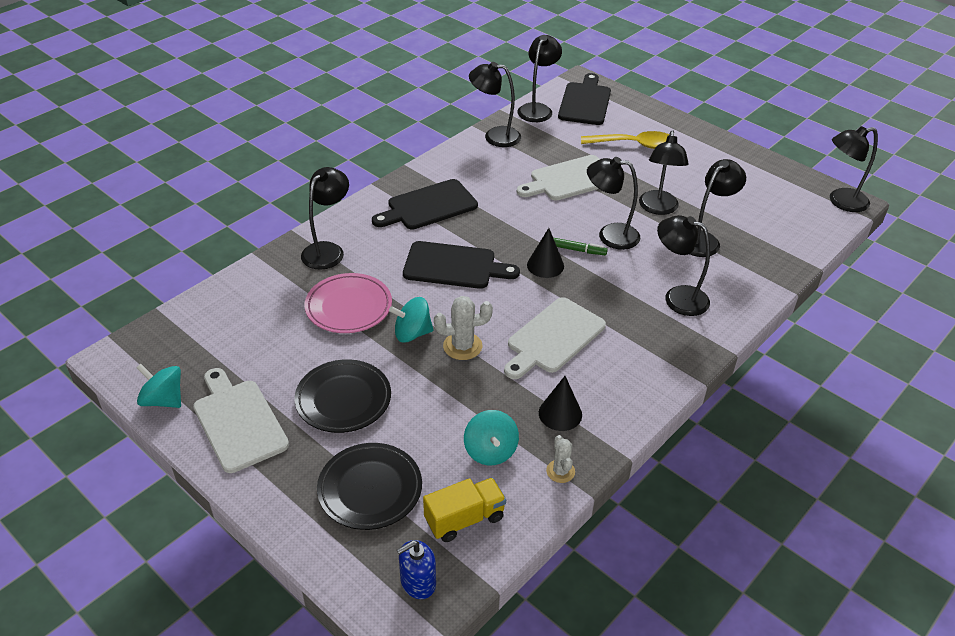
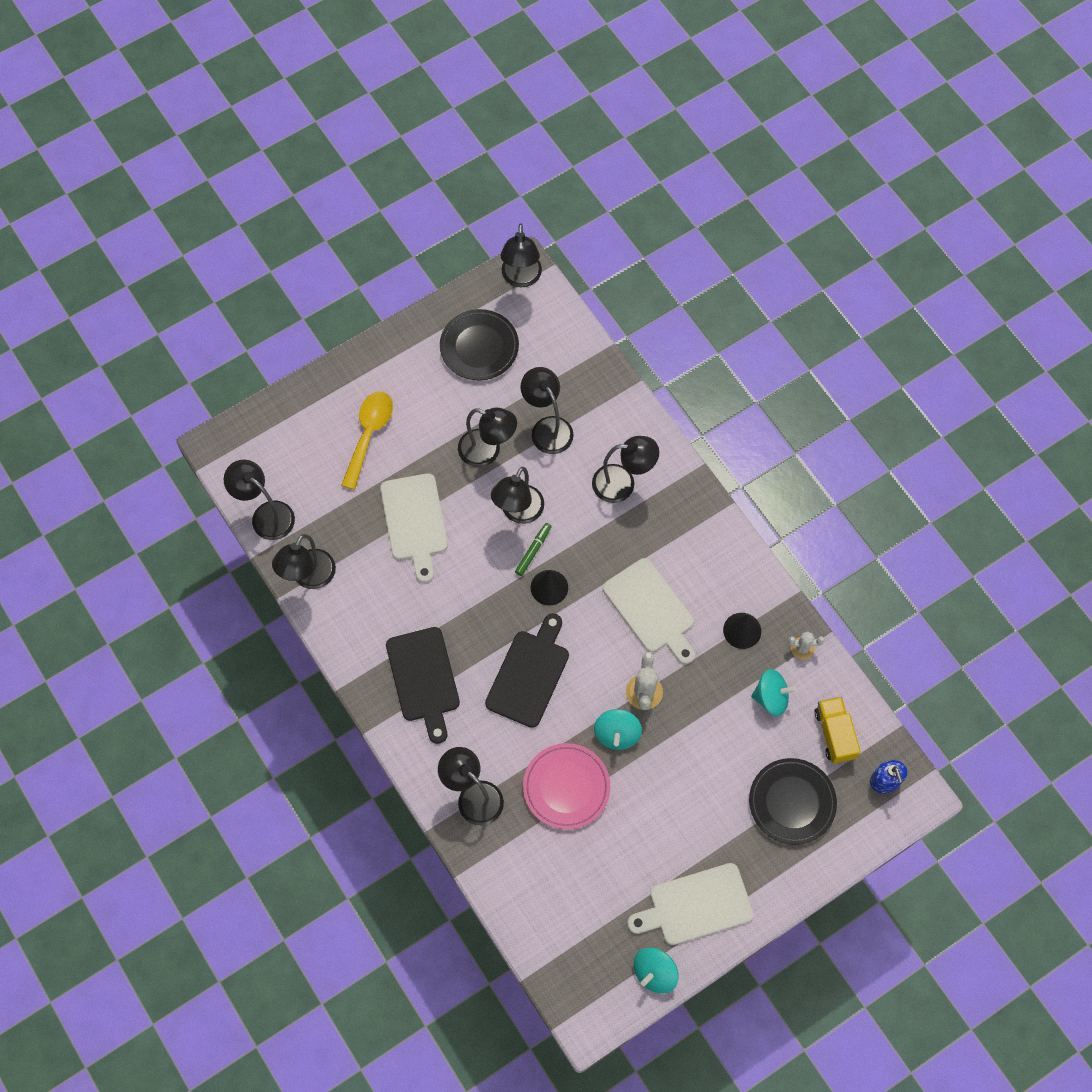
camera: 75 degrees left, 25 degrees up
black plate [294,359,391,433] -> black plate moved to [440,309,519,380]
black cutting board [558,73,611,125] -> none
black lamp [657,215,710,316] -> black lamp turned 135 degrees counterclockwise [592,436,659,503]

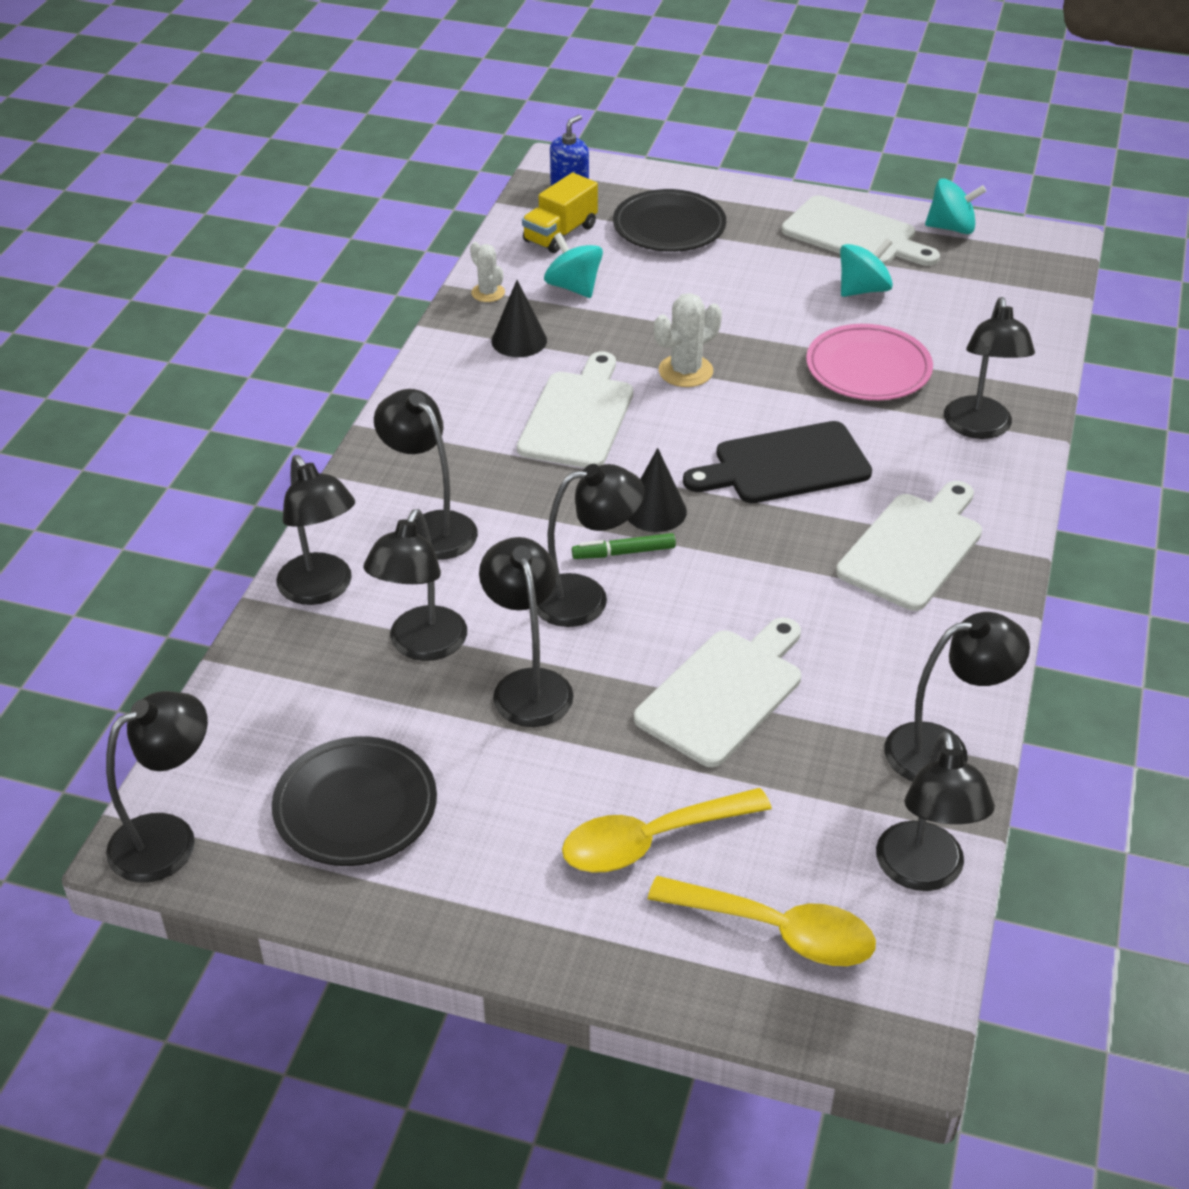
camera: 130 degrees left, 25 degrees down
black cutting board [386,627,460,744] -> white cutting board [836,481,982,611]
turquoise spinning top [594,709,642,750] -> turquoise spinning top moved to [840,238,893,297]
none -> black lamp [276,455,355,605]
none -> yellow spoon [648,876,876,966]

